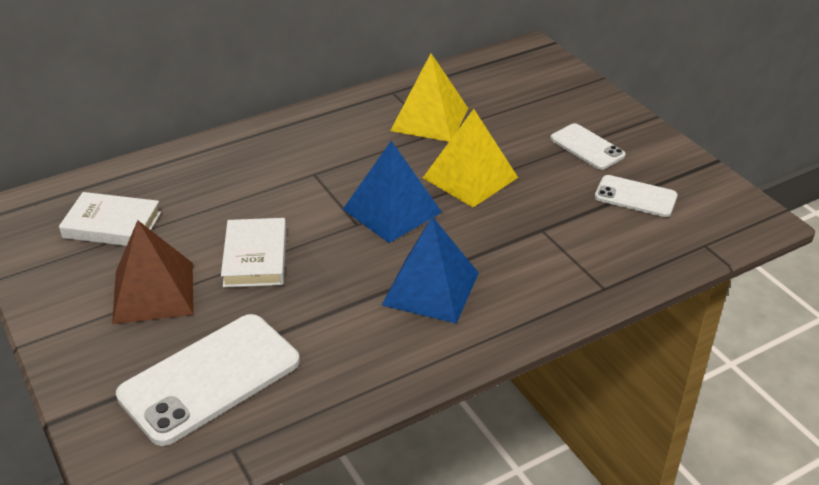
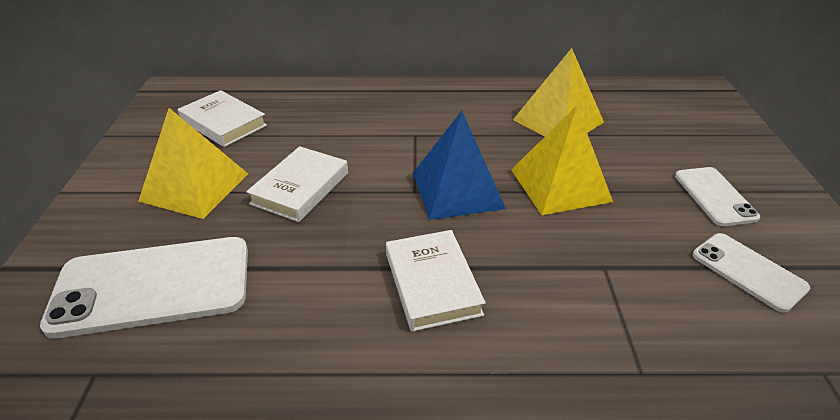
camera: 30 degrees right, 0 degrees up
brown pyramid [112,220,194,324] -> yellow pyramid [138,108,248,219]
blue pyramid [382,216,479,324] -> white book [386,230,486,332]

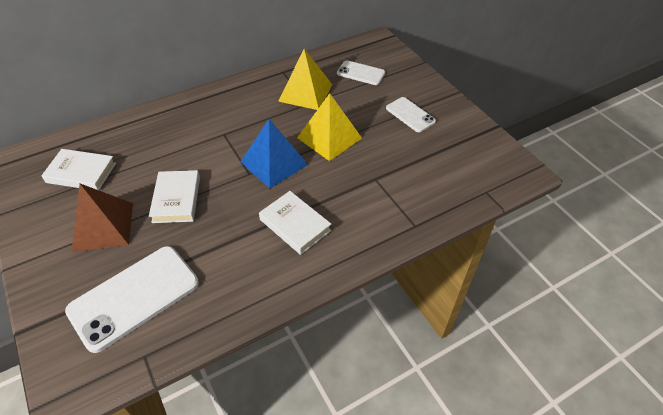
camera: 30 degrees left, 10 degrees up
yellow pyramid [138,108,248,219] -> brown pyramid [72,184,133,252]
white phone [693,233,810,312] -> white phone moved to [337,60,385,85]

